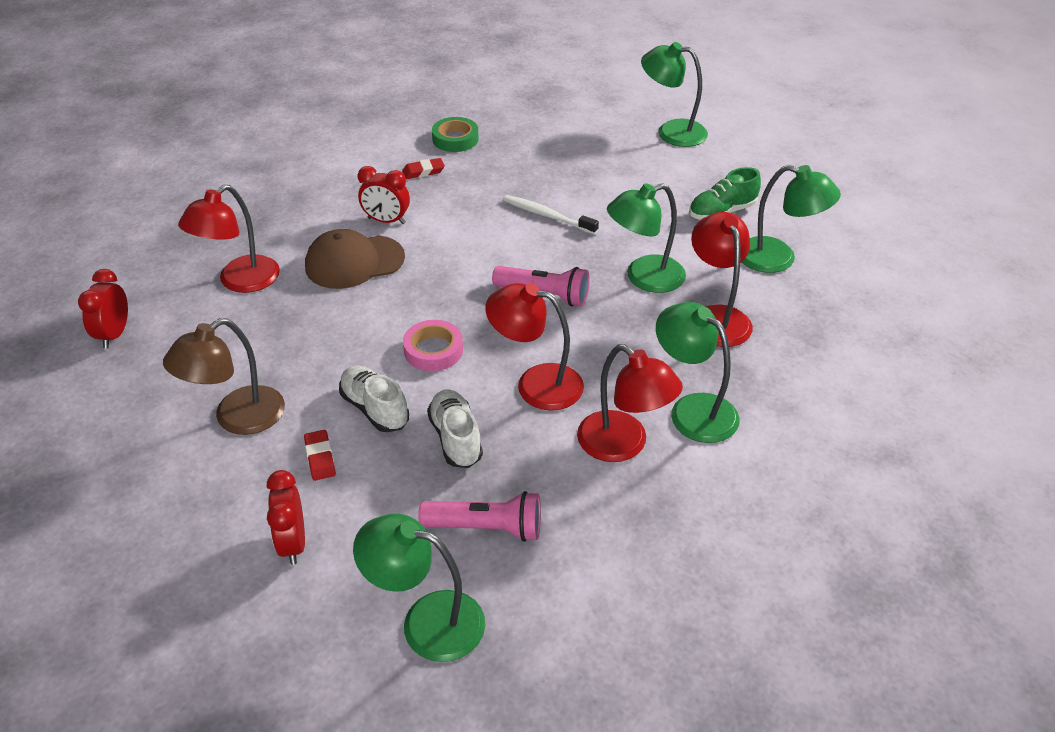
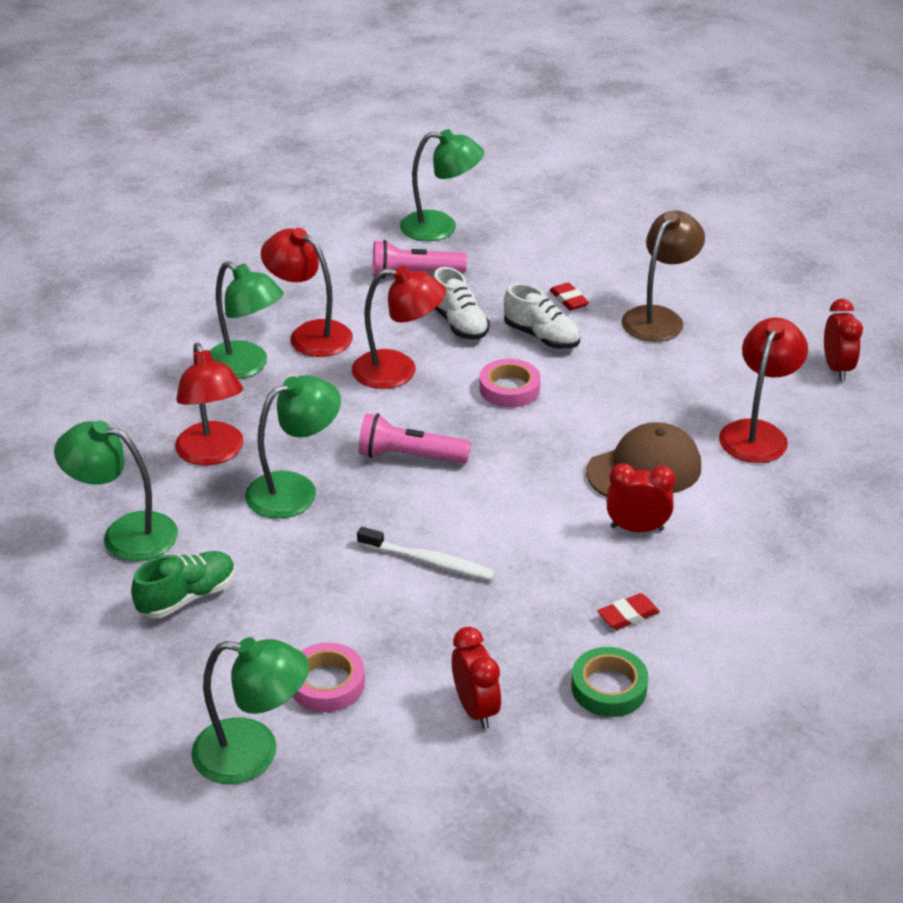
camera: 170 degrees right, 5 degrees down
red clock [267,470,305,565] -> red clock moved to [452,627,501,729]
none -> pink tape [292,643,365,712]

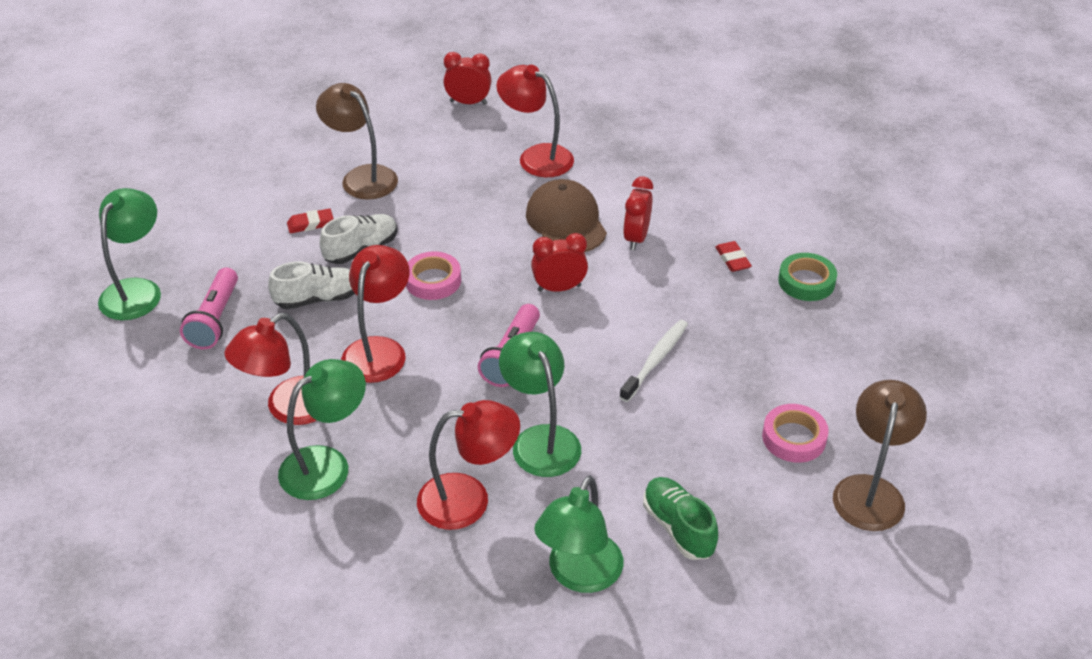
camera: 80 degrees left, 5 degrees up
green lamp [191,637,309,784] -> brown lamp [833,380,927,531]
red clock [452,627,501,729] -> red clock moved to [531,233,588,292]

